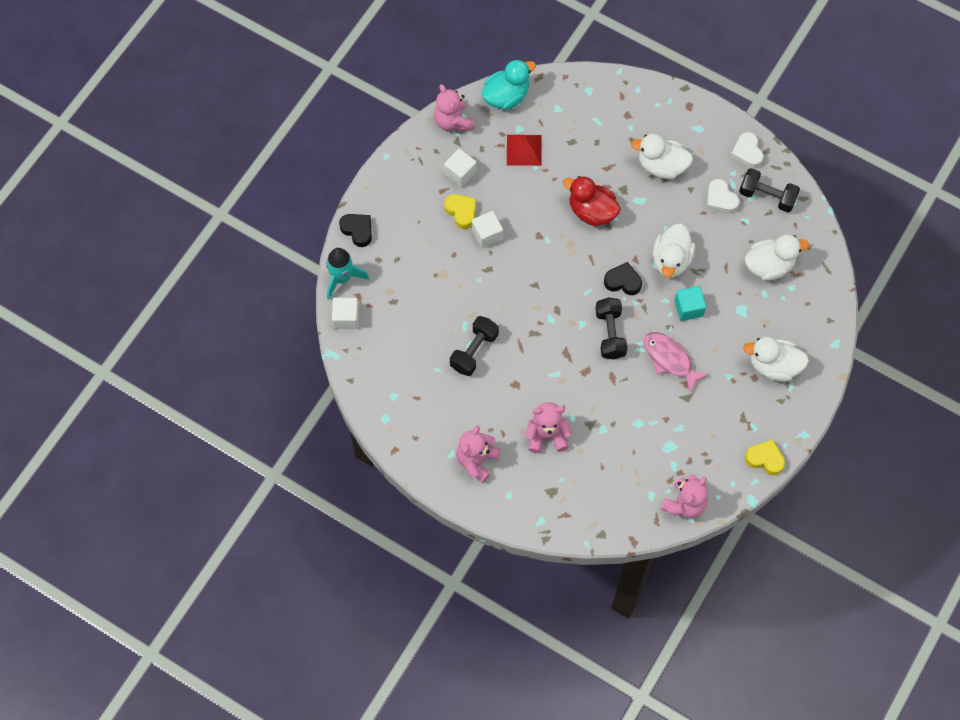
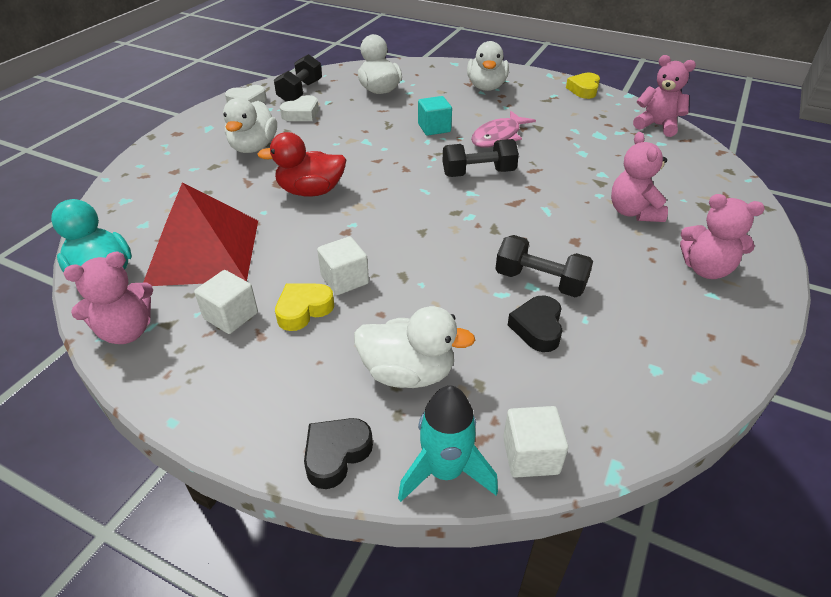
camera: 95 degrees left, 25 degrees down
red pyramid [507,135,542,166] -> red pyramid [143,182,258,286], size x1.88
red duck [563,176,621,226] -> red duck turned 60 degrees clockwise [257,132,346,197]
black heart [604,262,642,295] -> black heart moved to [508,295,563,352]
white duck [653,224,695,278] -> white duck moved to [354,306,475,388]

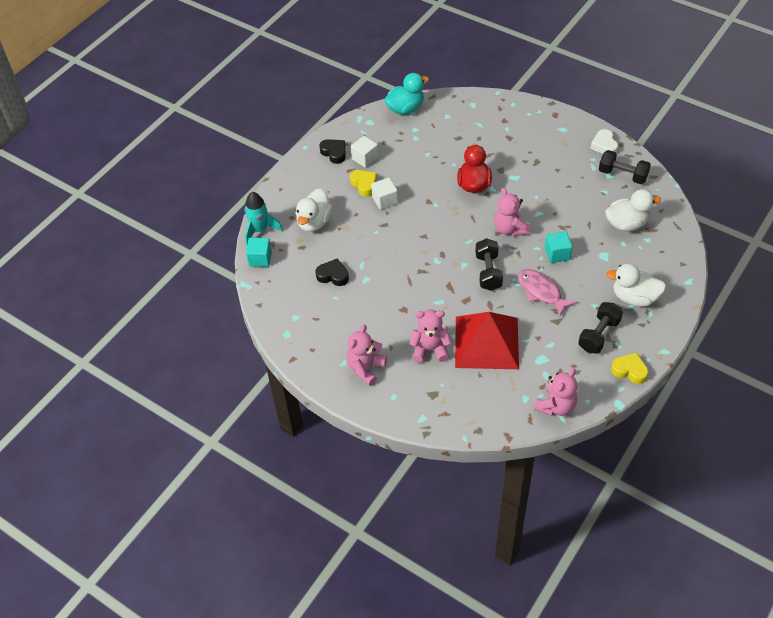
camera: 100 degrees right, 10 degrees up
pink teddy bear [63,252,153,344] -> pink teddy bear moved to [494,188,530,236]
red pyramid [143,182,258,286] -> red pyramid moved to [455,312,519,369]
white duck [223,98,277,153] -> none
white heart [280,95,319,121] -> none
black heart [304,418,373,489] -> black heart moved to [319,139,345,164]
black dumbbell [495,235,593,297] -> black dumbbell moved to [578,302,623,354]
white cube [503,406,568,478] -> turquoise cube [246,238,272,267]

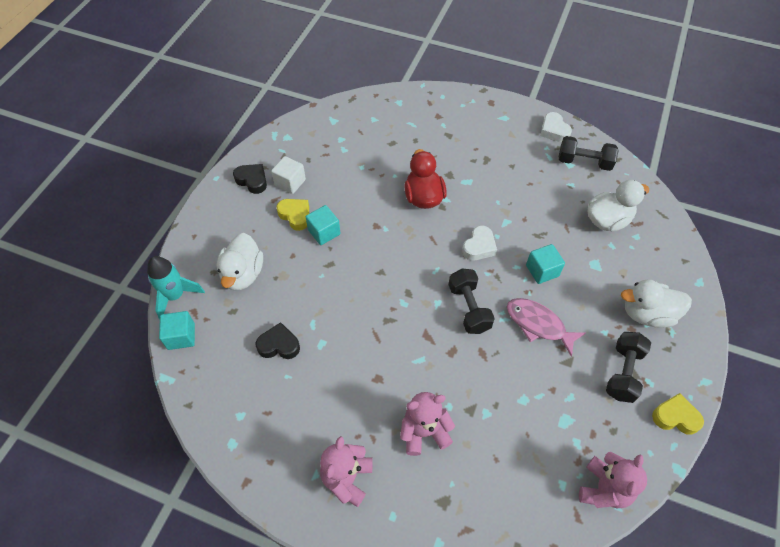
camera: 15 degrees left, 5 degrees up
white cube [371,178,398,210] -> turquoise cube [306,205,340,245]
turquoise duck [384,73,429,115] -> none
red pyramid [455,312,519,369] -> none
pink teddy bear [494,188,530,236] -> white heart [462,226,497,261]

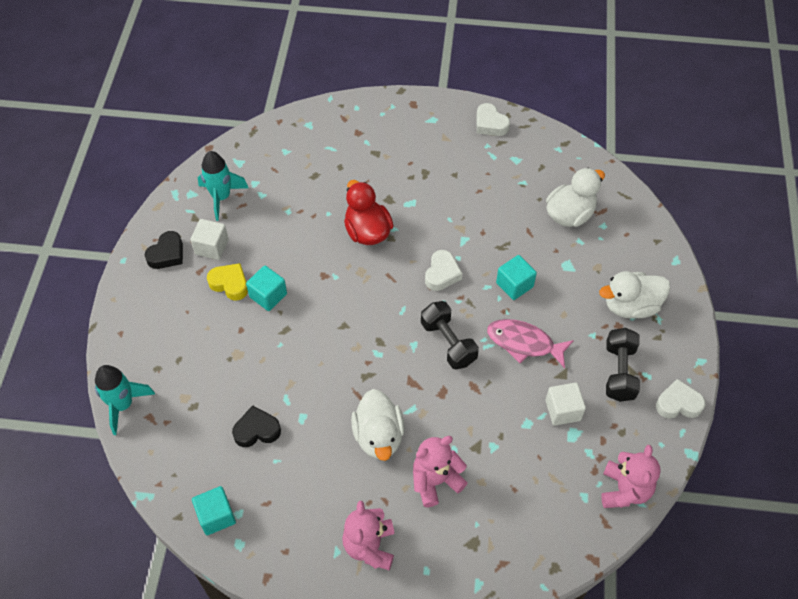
camera: 15 degrees left, 0 degrees up
turquoise cube [159,311,195,350] -> turquoise cube moved to [192,486,236,535]
white duck [217,233,263,291] -> white duck moved to [351,389,405,461]
black heart [233,164,267,194] -> black heart turned 105 degrees clockwise [145,231,183,269]
black dumbbell [559,136,619,171] -> none
yellow heart [652,393,704,435] -> white heart [656,379,705,419]
none -> turquoise rocket [198,151,248,221]
none -> white cube [545,382,586,426]

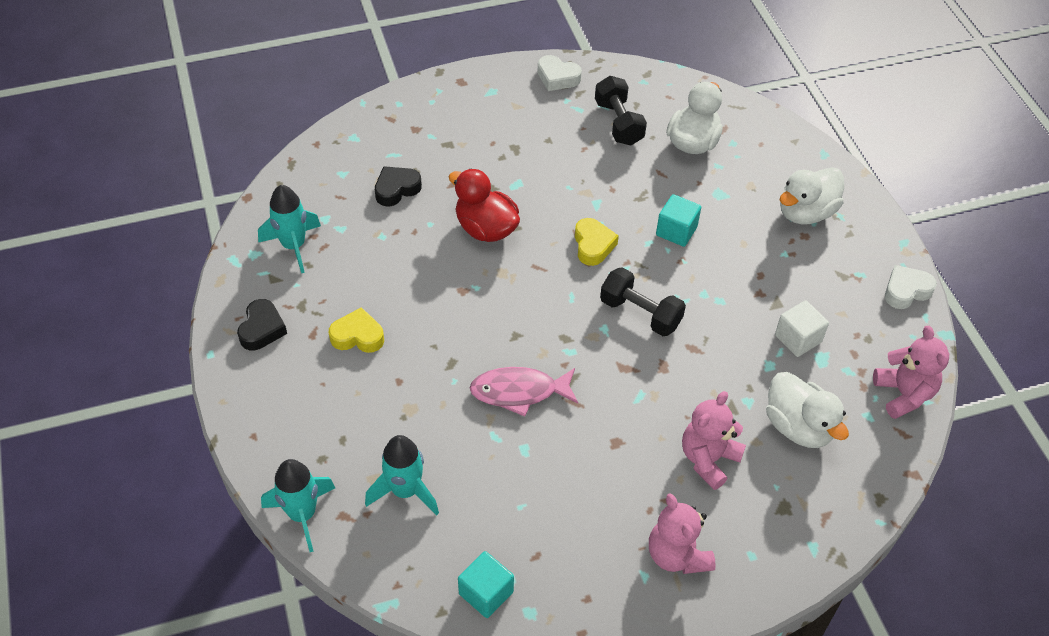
camera: 25 degrees left, 5 degrees down
white cube [190,219,229,260] -> none
black heart [232,405,281,447] -> black heart moved to [375,166,422,206]
turquoise cube [246,266,287,311] -> none
white duck [351,389,405,461] -> white duck moved to [766,372,849,448]
white heart [425,250,463,291] -> yellow heart [575,218,619,266]
pink fish [487,319,574,368] -> pink fish moved to [470,367,578,417]
black dumbbell [606,328,640,402] -> black dumbbell moved to [595,76,647,145]
none -> turquoise rocket [365,435,439,516]

